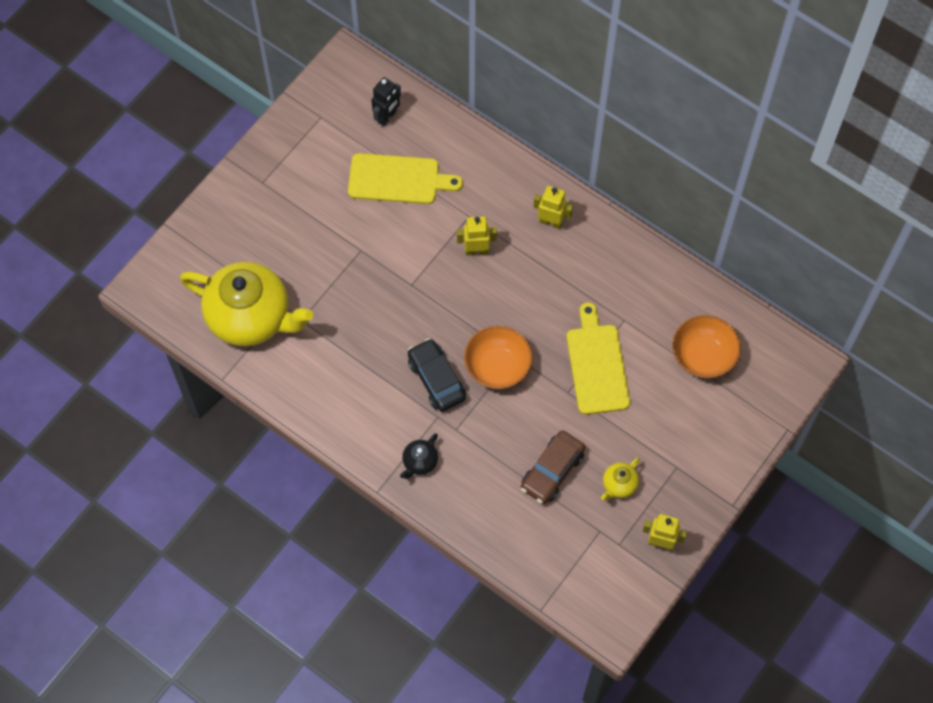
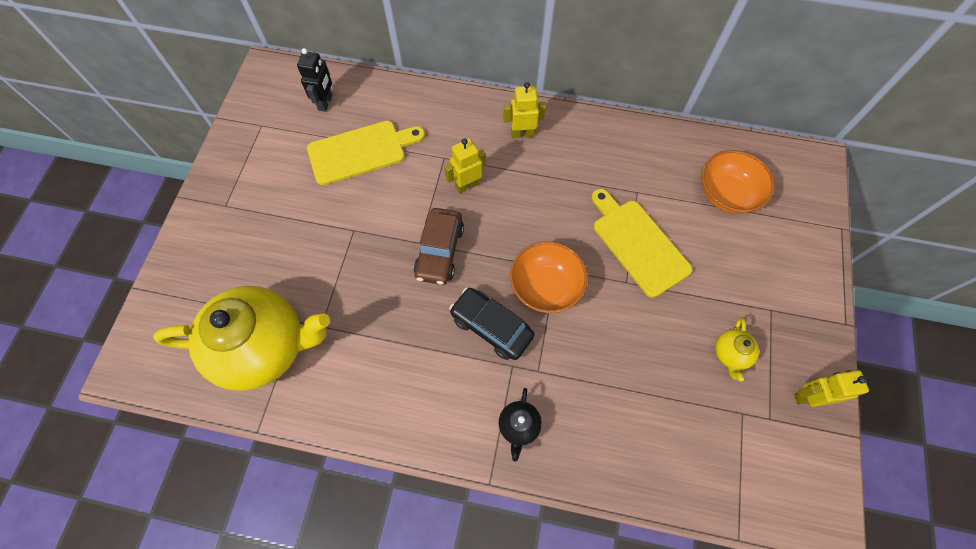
camera: 25 degrees left, 0 degrees up
brown car [521,430,585,504] -> brown car moved to [414,208,464,285]

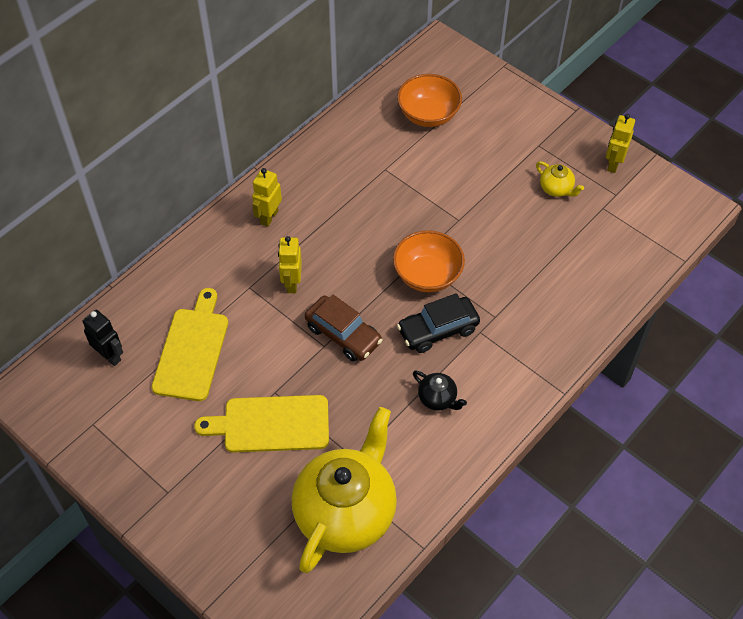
camera: 60 degrees left, 10 degrees down
black teapot [499,388,542,462] -> black teapot moved to [413,371,467,411]
yellow cutting board [591,189,692,298] -> yellow cutting board moved to [194,395,329,453]

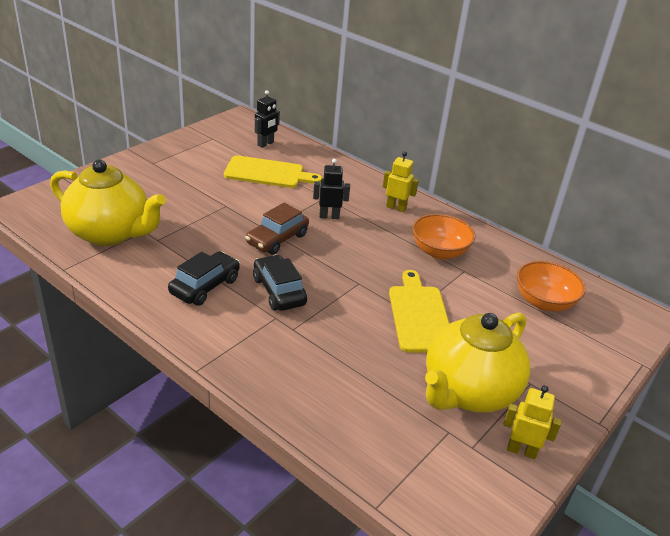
camera: 85 degrees right, 20 degrees down
yellow cutting board [194,395,329,453] -> yellow cutting board moved to [389,270,449,353]
yellow robot [278,236,302,293] -> black robot [313,159,350,219]
orange bowl [393,230,465,292] -> orange bowl moved to [412,214,475,259]
black teapot [413,371,467,411] -> black car [168,251,240,306]
yellow teapot [536,161,584,197] -> yellow teapot [425,313,530,413], size x2.48

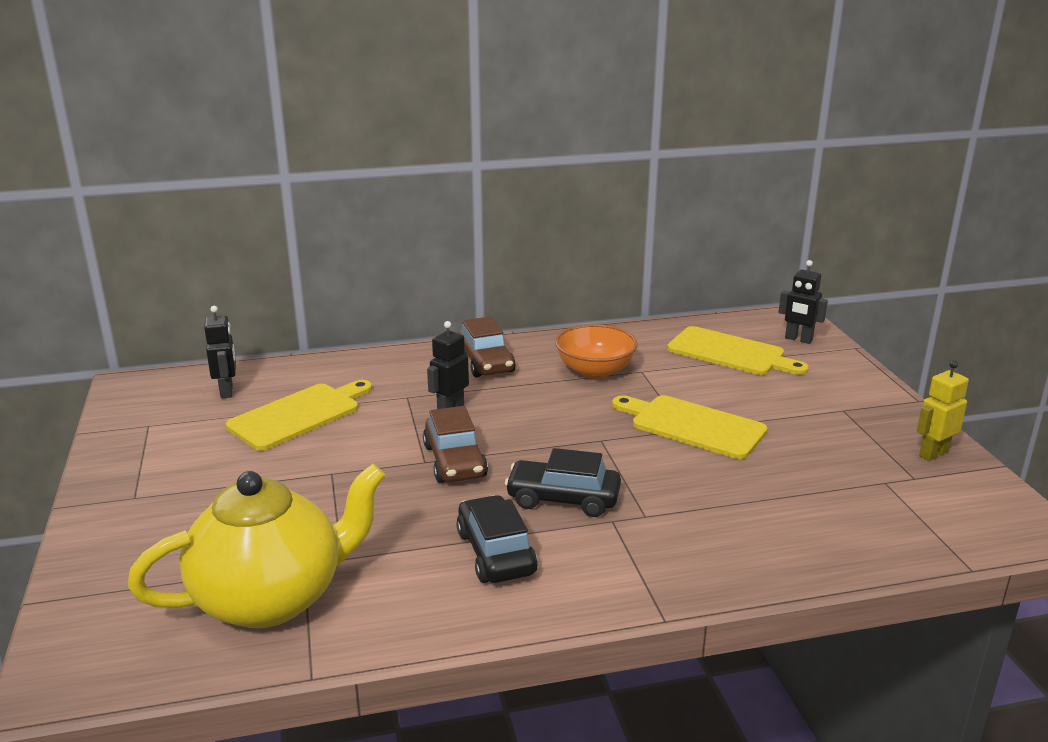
camera: 50 degrees left, 10 degrees down
yellow robot [383,151,419,212] -> brown car [458,316,516,378]
yellow teapot [425,313,530,413] -> none
orange bowl [517,261,586,311] -> yellow cutting board [667,326,809,375]
none -> black robot [778,260,828,344]

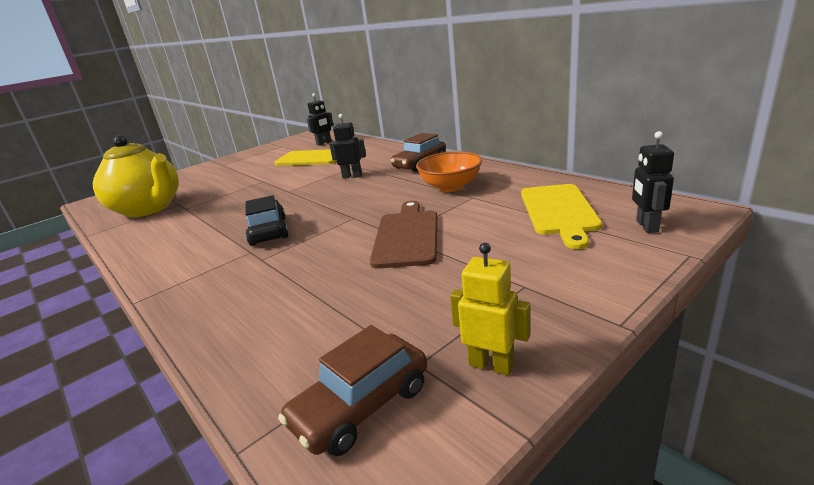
camera: 65 degrees right, 0 degrees up
brown car [423,406,488,483] -> brown car moved to [278,325,427,456]
black car [456,495,538,583] -> none
yellow cutting board [612,395,768,459] -> brown cutting board [370,201,437,269]

